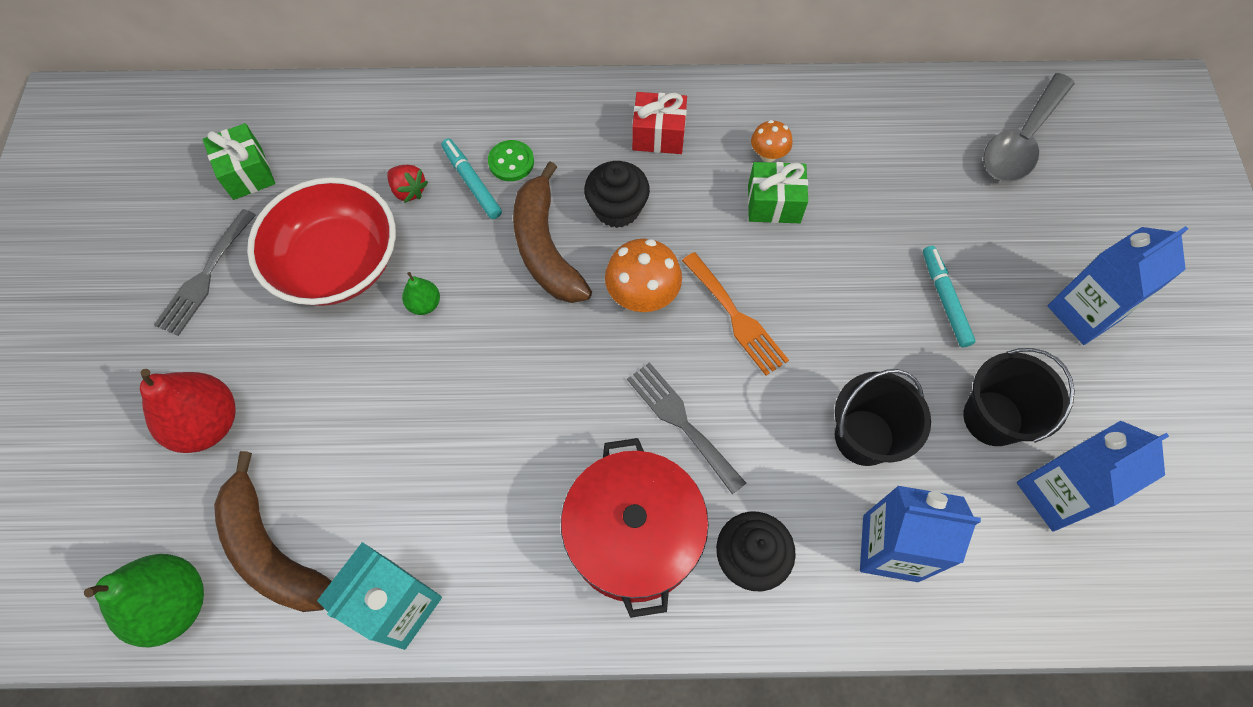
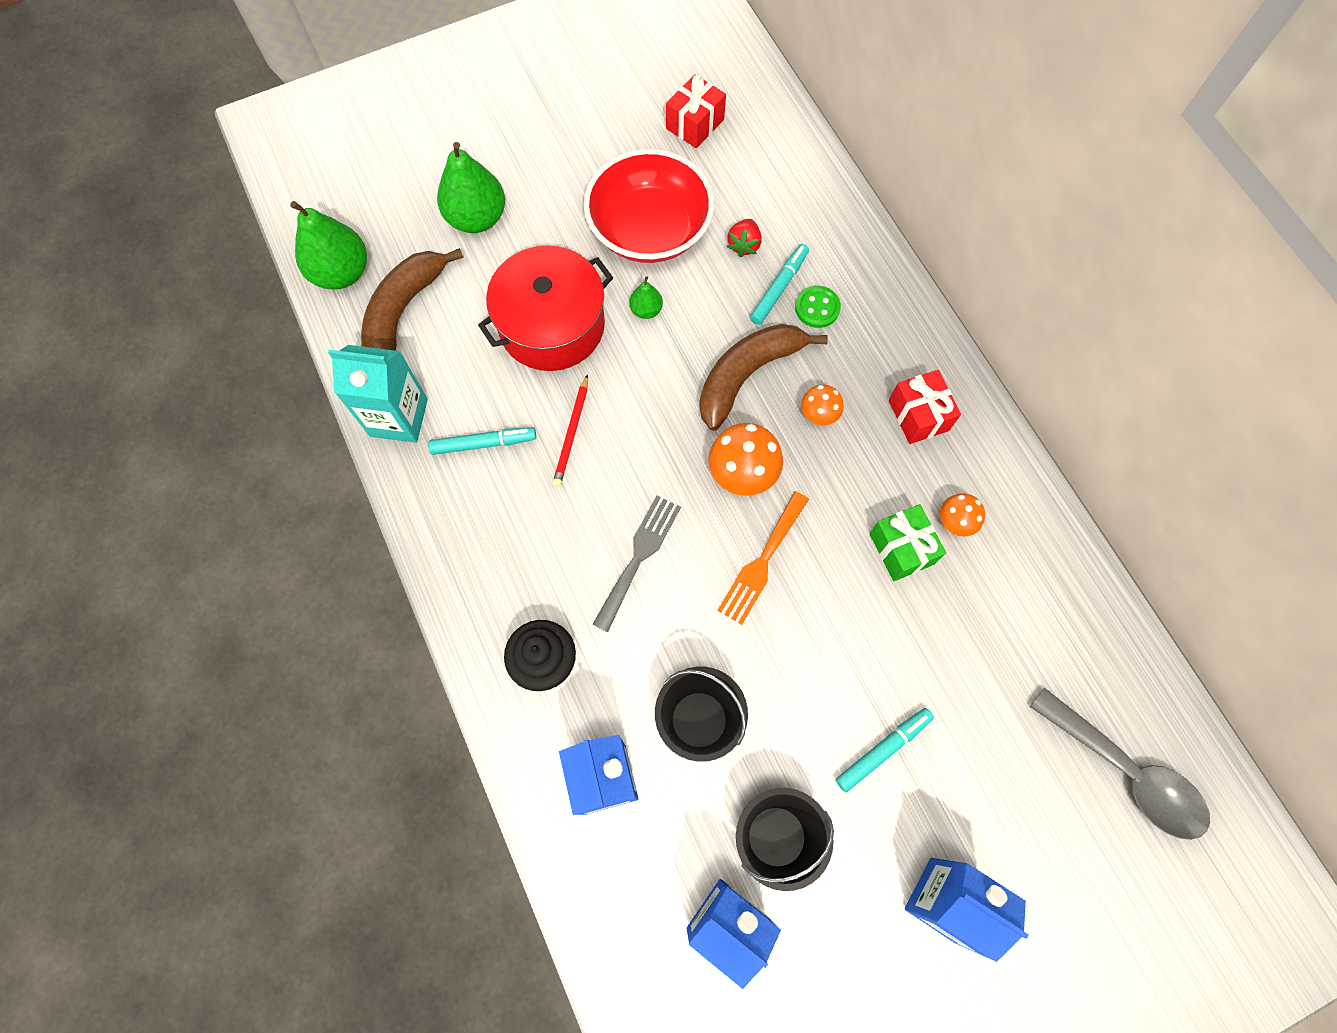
camera: 65 degrees right, 5 degrees up
red pear [140,369,236,453] -> green pear [437,142,505,233]
grey fork [154,209,256,336] -> none
green gift [203,123,275,200] -> red gift [666,74,726,148]
red pot [561,438,709,618] -> red pot moved to [478,245,613,371]
black cupcake [584,161,650,228] -> orange mushroom [801,384,844,425]
grey spoon [983,73,1075,182] -> grey spoon turned 150 degrees counterclockwise [1030,688,1210,840]
none -> turquoise marker [428,427,536,455]
none -> red pencil [553,374,588,487]

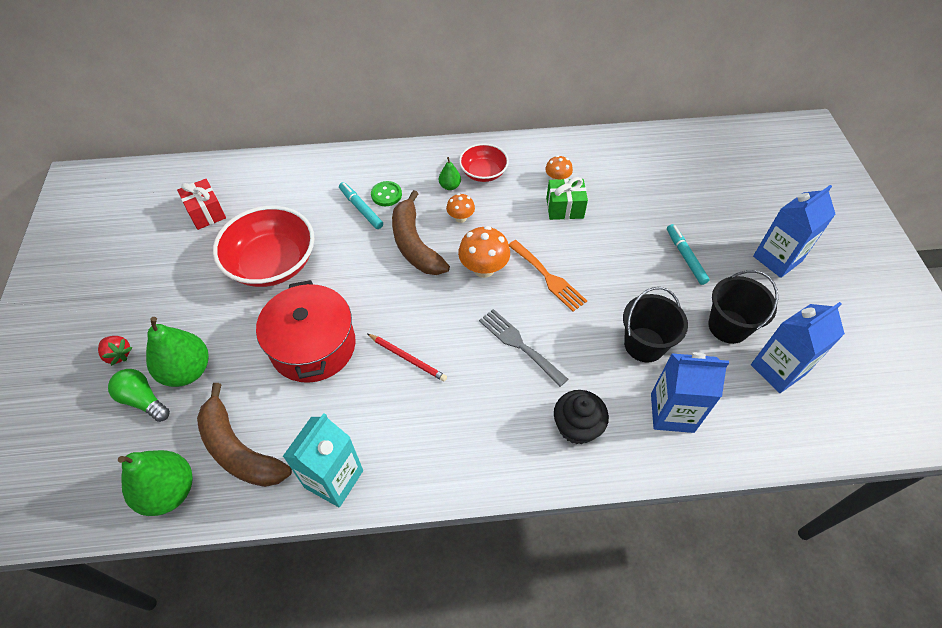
camera: 70 degrees left, 15 degrees down
turquoise marker [428,427,536,455] -> none
green pear [629,276,663,319] -> green pear moved to [439,157,461,190]
red strawberry [727,219,762,257] -> red strawberry moved to [98,336,133,366]
red gift [889,370,961,444] -> red bowl [459,143,509,182]
grey spoon [1030,688,1210,840] -> none
none -> green light bulb [108,369,170,422]

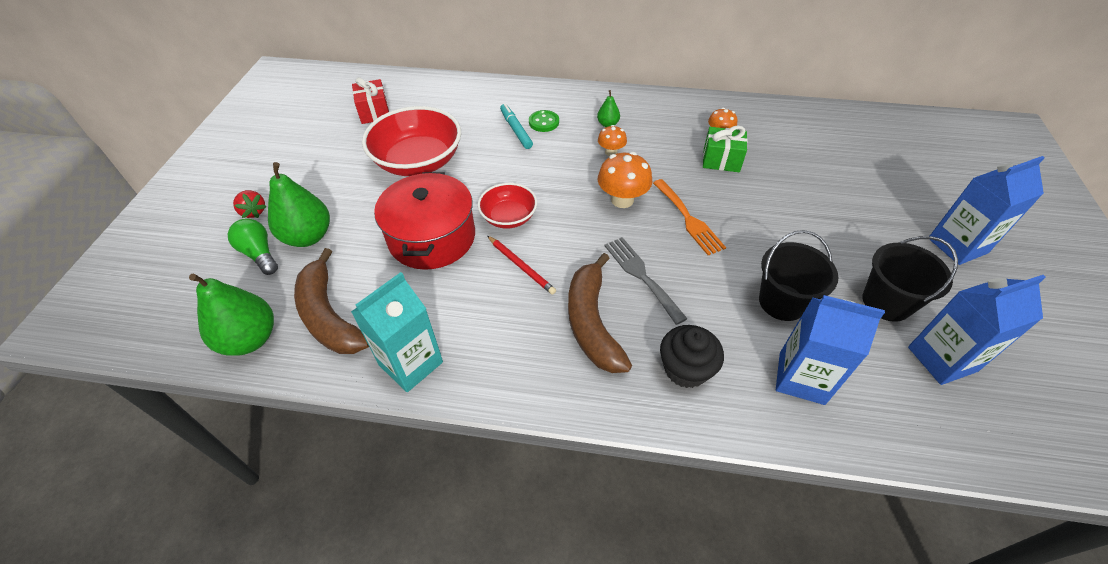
camera: 15 degrees right, 5 degrees down
brown banana [392,190,450,275] -> brown banana moved to [568,253,632,373]
red bowl [459,143,509,182] -> red bowl moved to [477,183,537,229]
turquoise marker [667,224,710,285] -> none

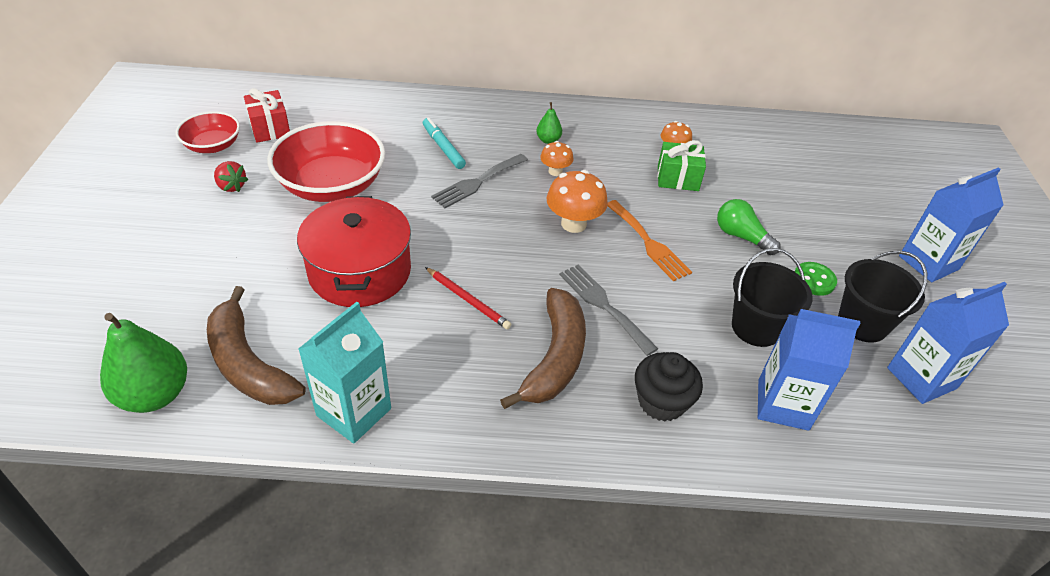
camera: 10 degrees left, 5 degrees down
green light bulb [228,218,278,275] -> green light bulb moved to [717,199,780,255]
red strawberry [233,190,267,218] -> red strawberry moved to [214,161,248,192]
green pear [268,162,330,247] -> none
red bowl [477,183,537,229] -> red bowl moved to [176,111,240,153]
green button [529,110,559,132] -> green button moved to [794,262,837,296]
brown banana [568,253,632,373] -> brown banana turned 150 degrees counterclockwise [500,288,586,409]
none -> grey fork [431,154,528,208]

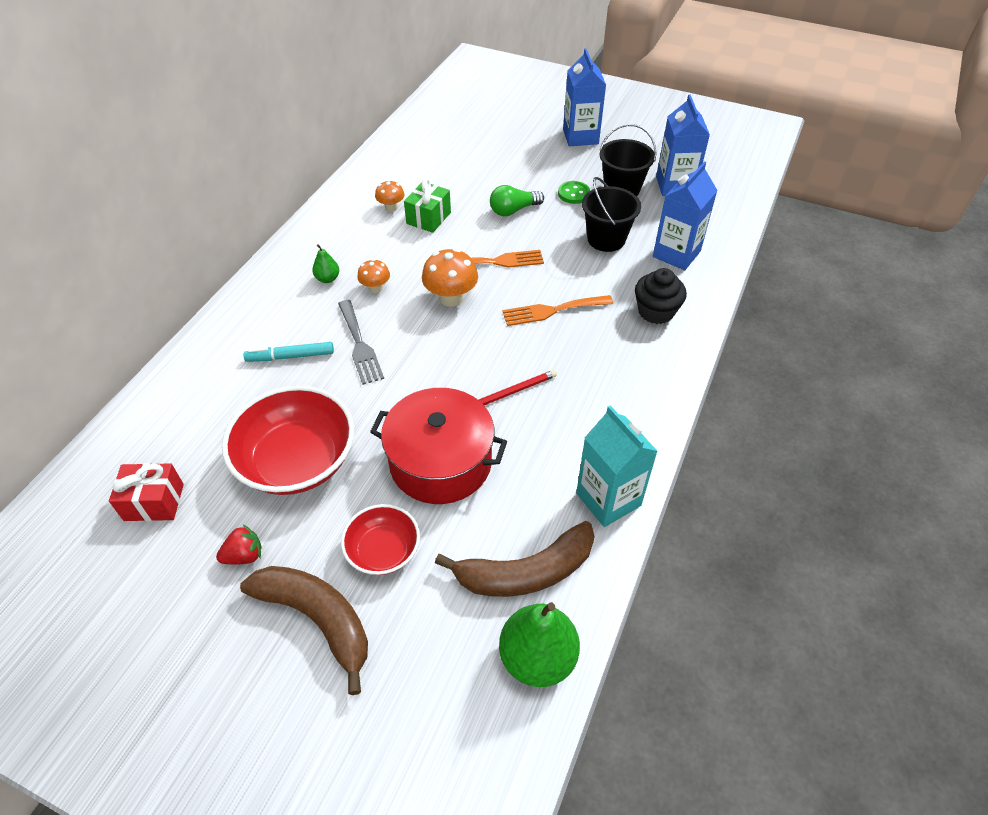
camera: 65 degrees left, 5 degrees up
red bowl [176,111,240,153] -> red bowl moved to [341,504,420,575]
brown banana [500,288,586,409] -> brown banana moved to [240,566,368,695]
grey fork [559,264,658,356] -> orange fork [502,295,613,326]

